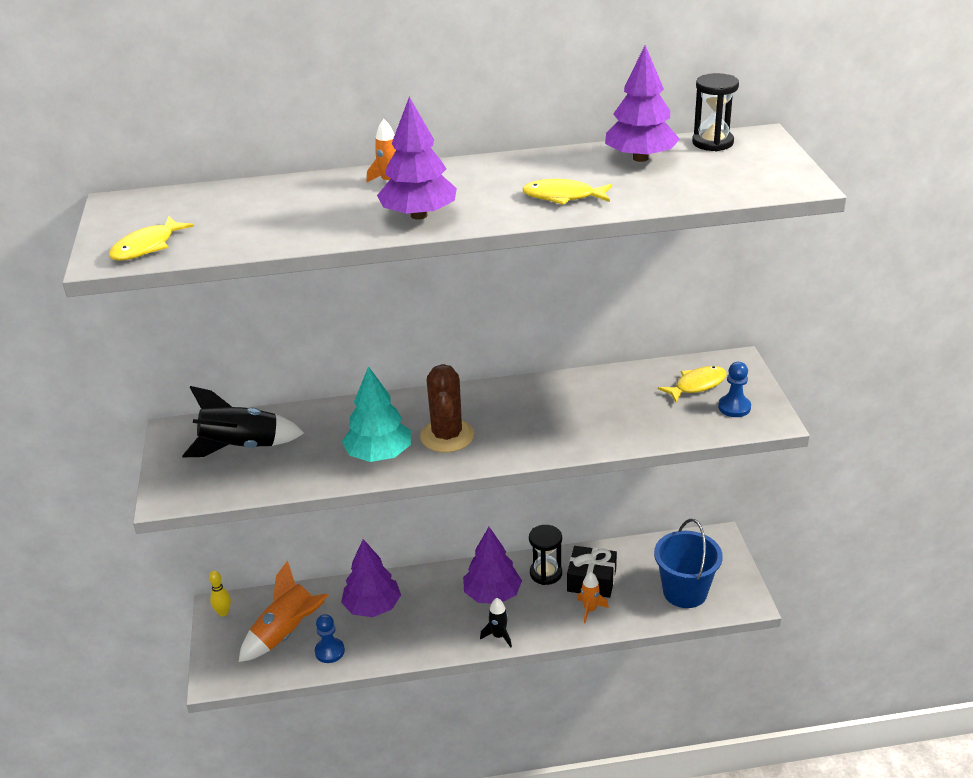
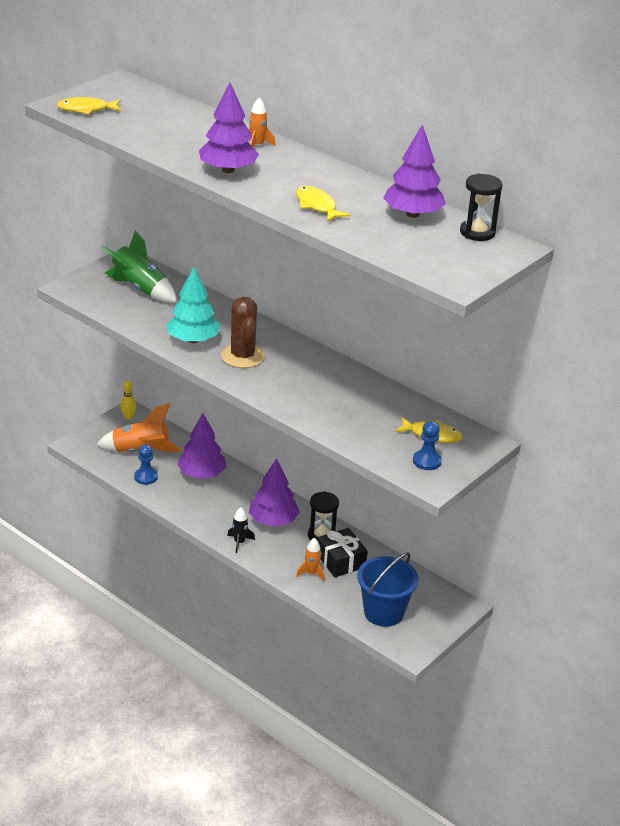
camera: 45 degrees right, 0 degrees up
black rocket [182,386,304,457] -> green rocket [101,231,177,303]
brown cactus [420,364,474,452] -> brown cactus turned 60 degrees counterclockwise [221,297,265,368]

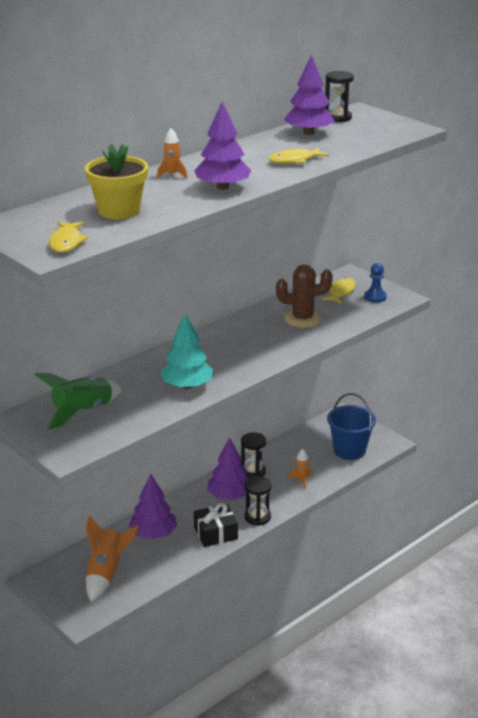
camera: 80 degrees left, 5 degrees down
yellow bowling pin [120,380,136,420] -> none
blue pawn [134,444,158,485] -> none
brown cactus [221,297,265,368] -> brown cactus moved to [276,264,333,328]
black rocket [227,507,255,553] -> black hourglass [244,476,272,526]
black gift [317,528,368,577] -> black gift moved to [194,503,238,547]
none -> yellow flower pot [85,144,148,219]

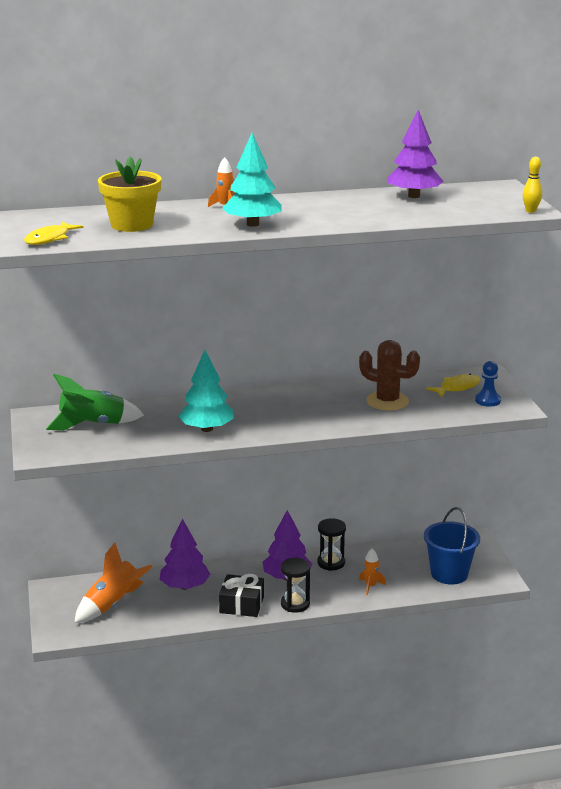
camera: 30 degrees right, 5 degrees down
purple tree [194,102,251,190] -> turquoise tree [223,133,282,227]
yellow fish [269,148,329,164] -> none
black hourglass [325,71,354,122] -> none
none -> yellow bowling pin [523,157,542,213]

